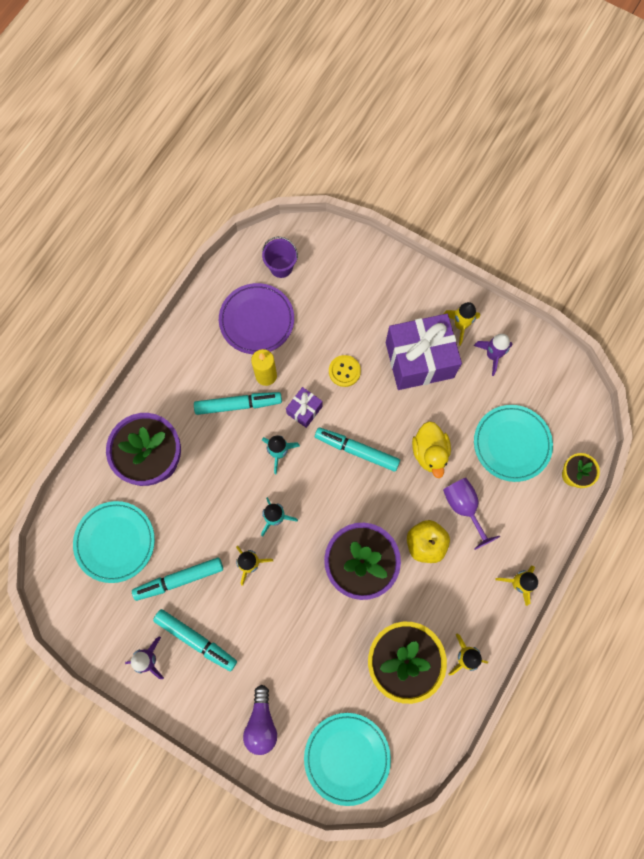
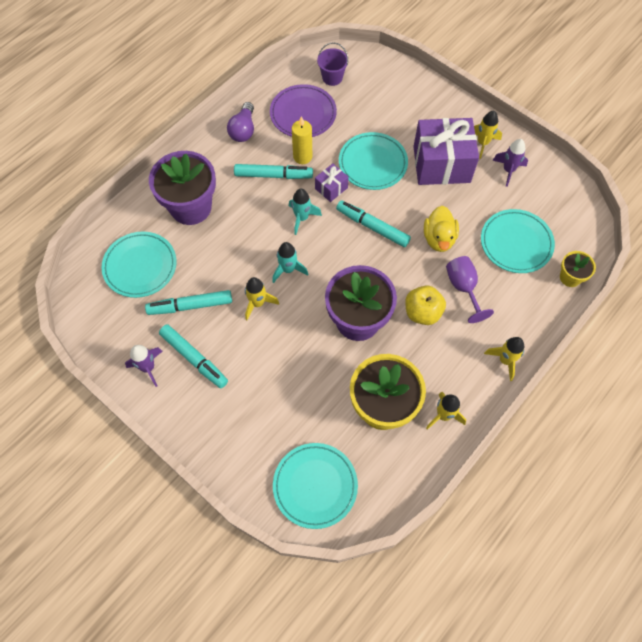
camera: 10 degrees right, 10 degrees down
purple light bulb [243,685,277,755] -> purple light bulb moved to [227,102,254,142]
yellow button [329,355,361,387] -> turquoise plate [339,132,408,190]

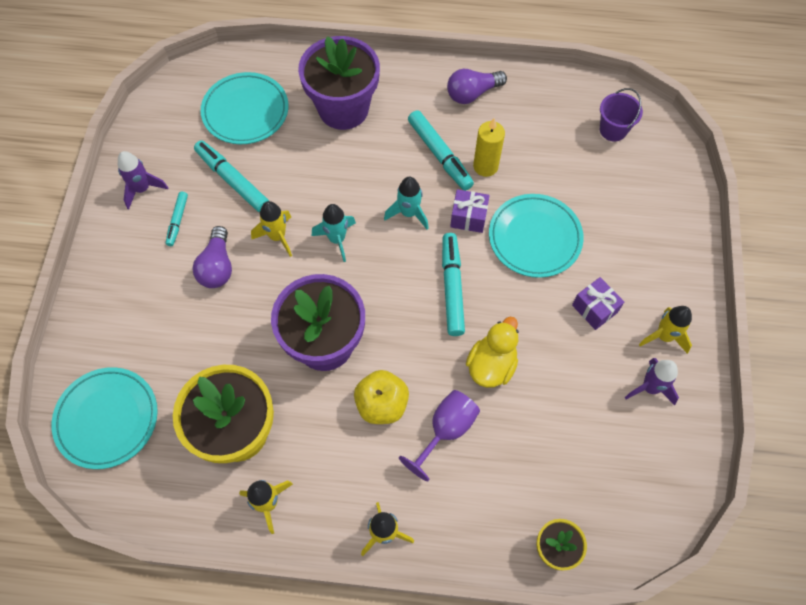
camera: 55 degrees right, 0 degrees up
turquoise marker [159,324,228,388] -> turquoise marker [166,191,188,246], size x0.57
purple plate [270,84,337,137] -> none
purple gift [413,118,479,185] -> purple gift [572,277,624,330], size x0.46
yellow duck [424,206,459,252] -> yellow duck turned 150 degrees clockwise [466,317,519,388]
turquoise plate [481,209,555,273] -> none
none -> purple light bulb [192,226,232,288]

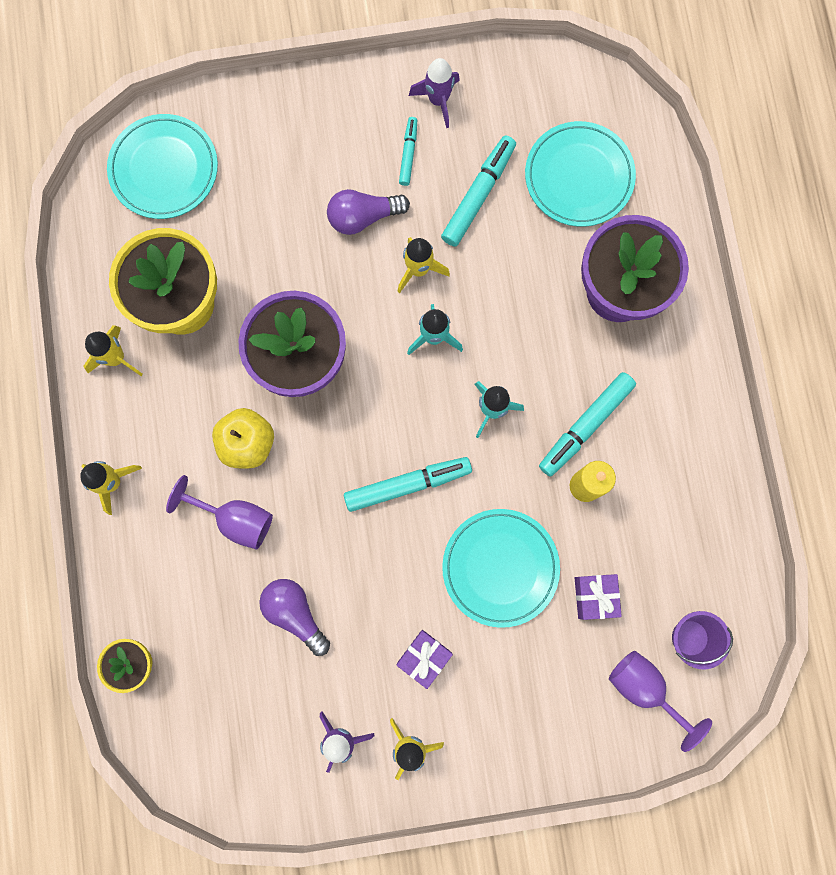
camera: 75 degrees right, 15 degrees up
turquoise marker [166,191,188,246] -> turquoise marker turned 105 degrees clockwise [399,117,417,186]
purple light bulb [447,69,507,104] -> purple light bulb moved to [259,579,330,656]
purple gift [450,189,490,233] -> purple gift moved to [575,574,622,620]
yellow duck [466,317,519,388] -> none
none -> purple goblet [609,651,712,752]

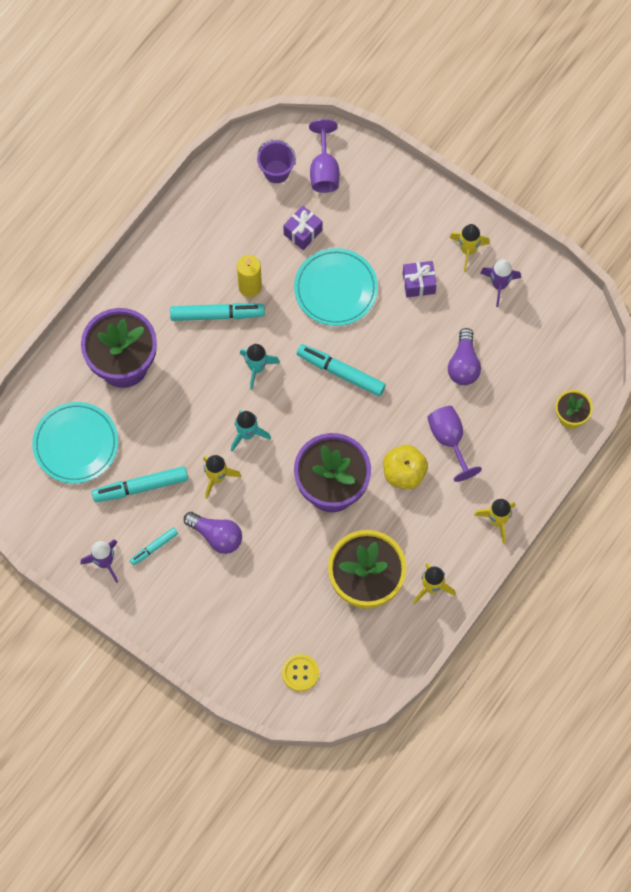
camera: 135 degrees left, 10 degrees down
turquoise plate [107,114,218,219] -> yellow button [282,654,319,692]

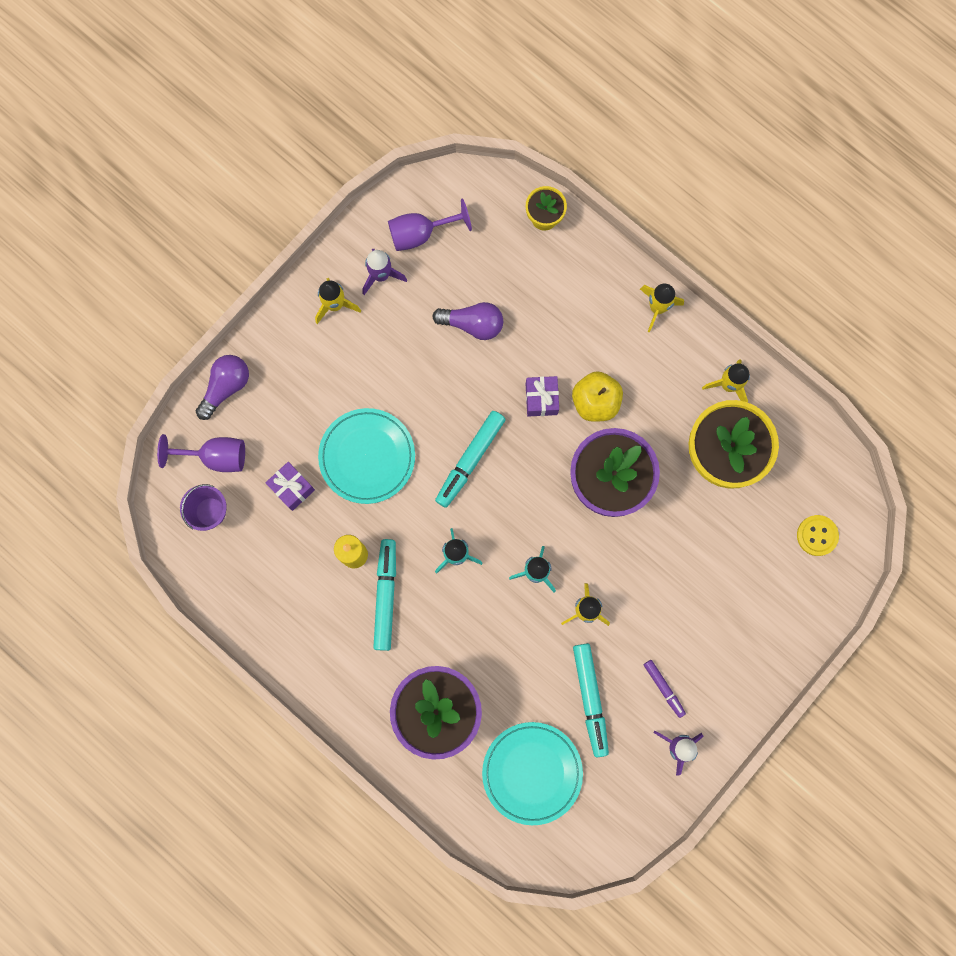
camera: 85 degrees left, 10 degrees up
turquoise marker [130,527,178,566] -> purple marker [644,660,686,718]
purple light bulb [184,512,242,554] -> purple light bulb moved to [196,355,249,420]
purple gift [403,261,437,297] -> purple gift moved to [526,376,559,416]
purple goblet [427,406,482,482] -> purple goblet moved to [388,198,472,251]

